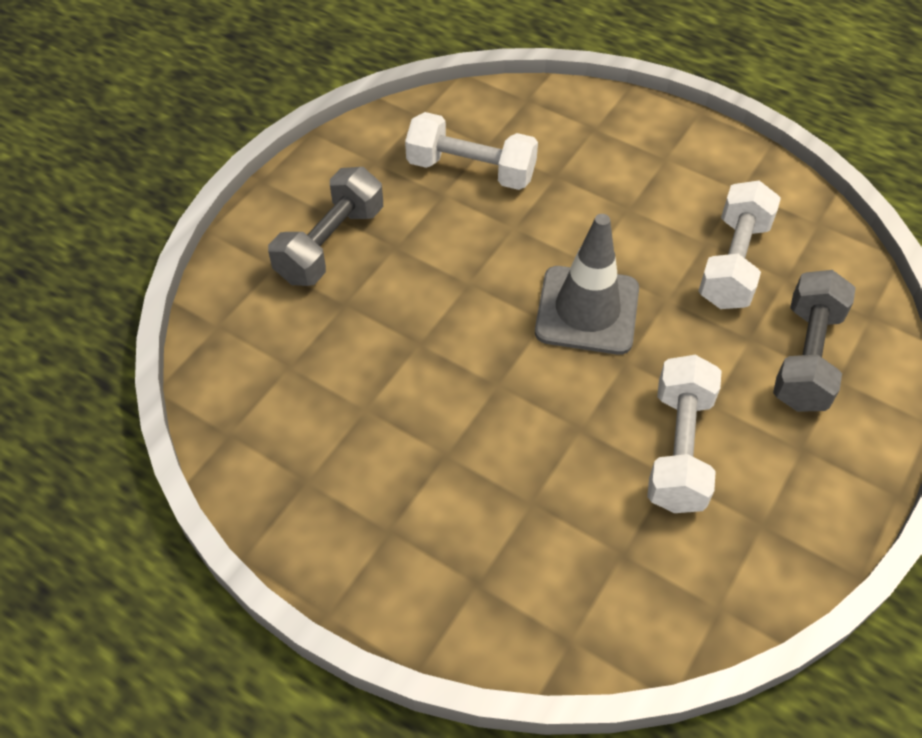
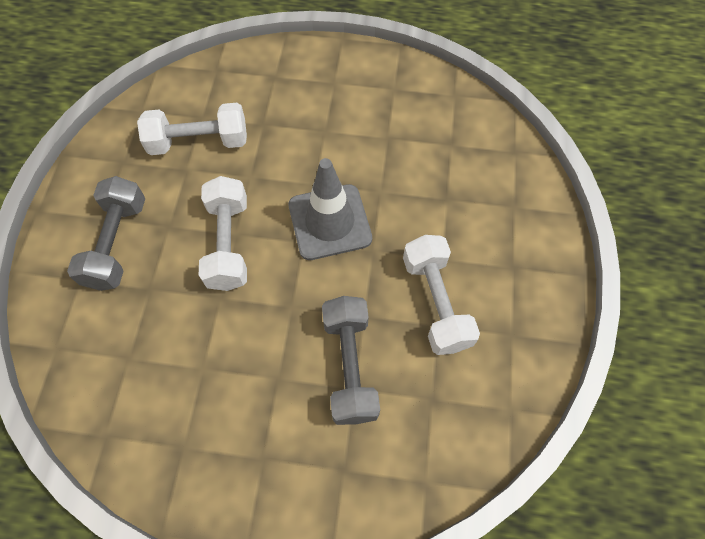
camera: 25 degrees left, 10 degrees up
white dumbbell [698,181,781,309] -> white dumbbell moved to [199,176,247,291]
grey dumbbell [773,270,856,412] -> grey dumbbell moved to [322,296,380,425]

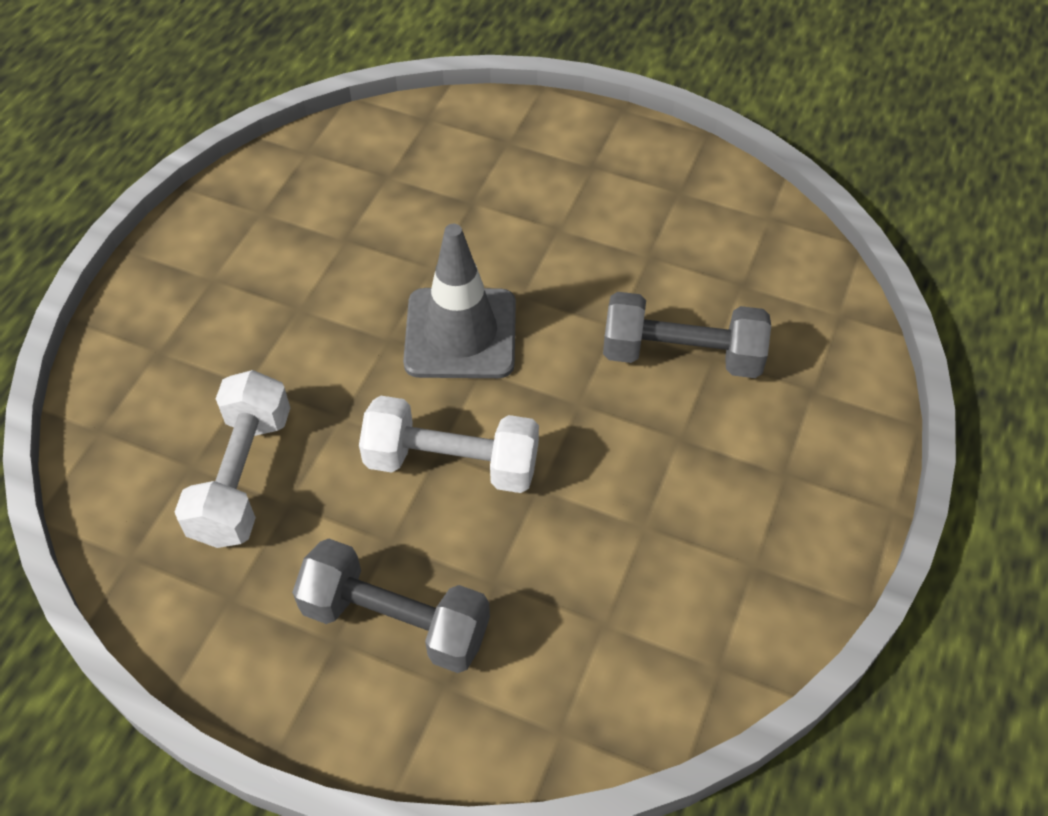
camera: 75 degrees left, 10 degrees down
white dumbbell [403,235,480,355] -> none

